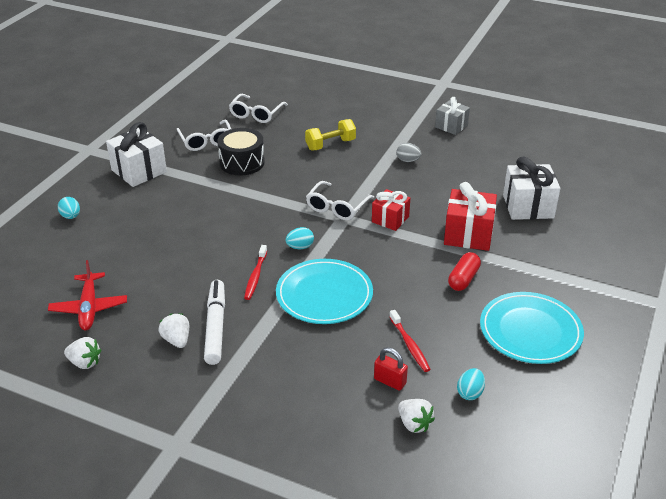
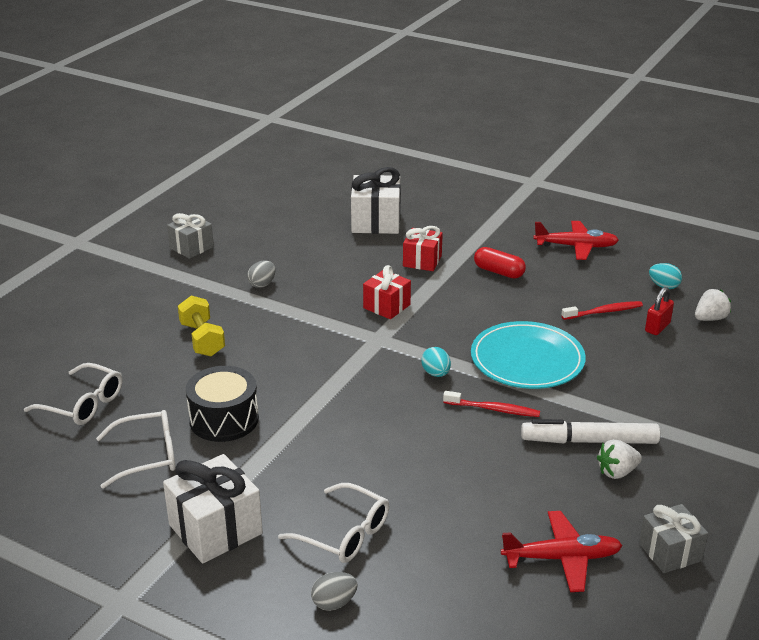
camera: 85 degrees left, 5 degrees down
turquoise egg [58,197,80,219] -> grey egg [311,572,358,611]
white strawberry [64,337,101,369] -> grey gift [639,504,708,573]
white glasses [306,181,374,220] -> white glasses moved to [278,483,389,563]
red gift [444,182,497,251] -> red gift [403,226,443,271], size x0.64
turquoise plate [480,292,584,364] -> red plane [534,221,619,260]

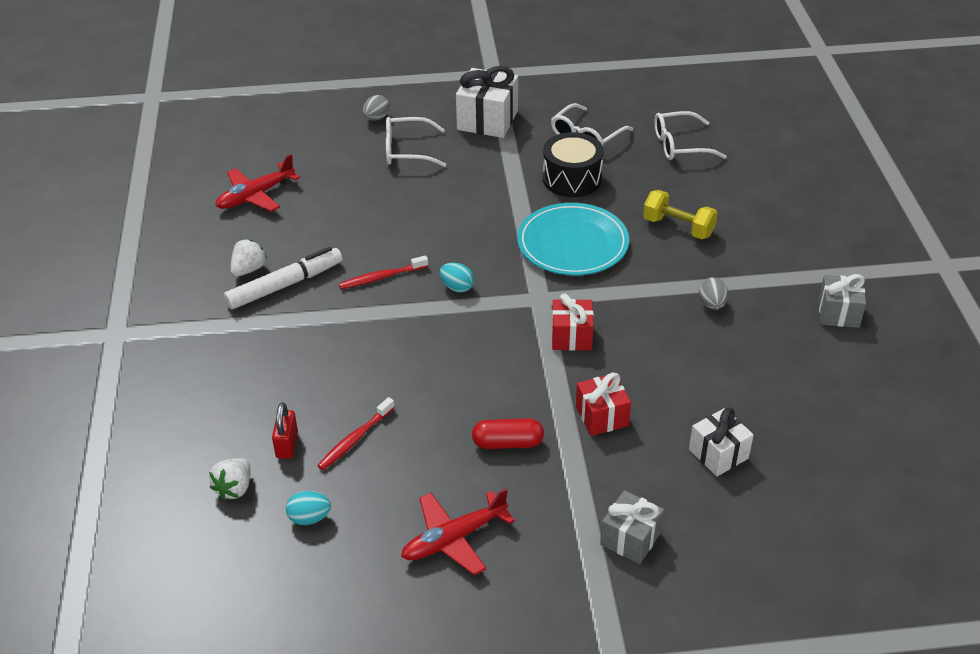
camera: 145 degrees right, 10 degrees up
white gift [351,167,401,234] -> white gift [689,408,754,476], size x0.64
turquoise plate [471,321,586,389] -> turquoise plate moved to [517,203,629,275]
grey gift [639,504,708,573] -> grey gift moved to [600,490,664,564]

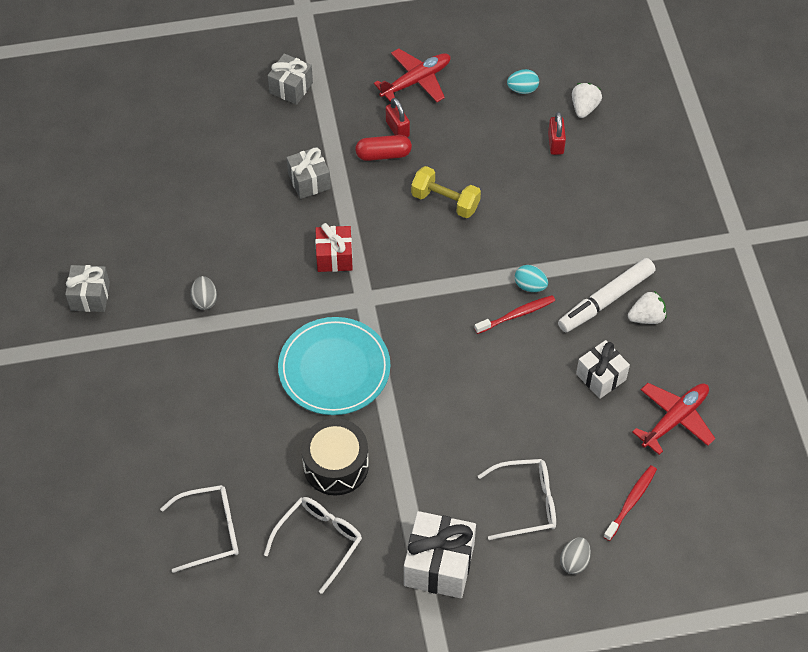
camera: 175 degrees right, 15 degrees up
white strawberry [231,239,267,277] -> white strawberry turned 135 degrees counterclockwise [628,291,666,324]
red toothbrush [317,397,395,470] -> red toothbrush moved to [603,465,657,541]
turquoise egg [440,263,474,293] -> turquoise egg moved to [515,265,548,292]
red gift [576,373,631,436] -> grey gift [286,147,331,199]
yellow dumbbell [643,190,718,239] -> yellow dumbbell moved to [411,166,481,218]
white gift [689,408,754,476] -> white gift moved to [576,340,630,399]
none -> red padlock [386,98,410,137]

